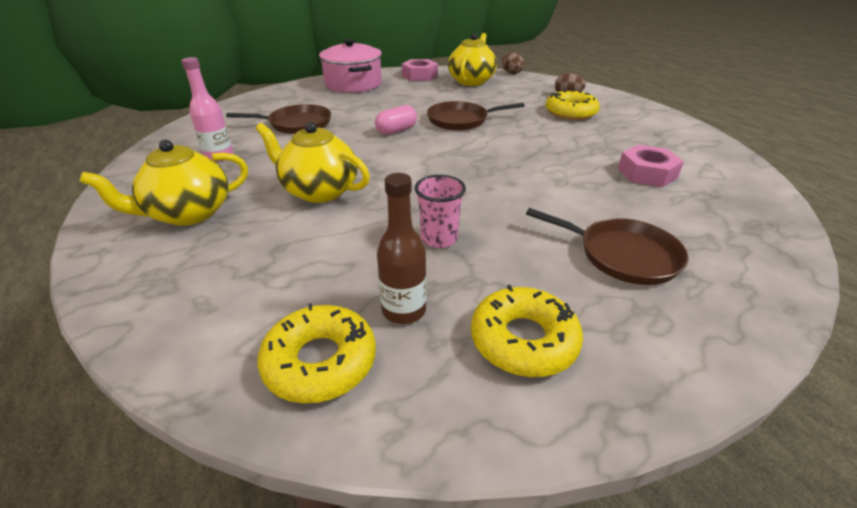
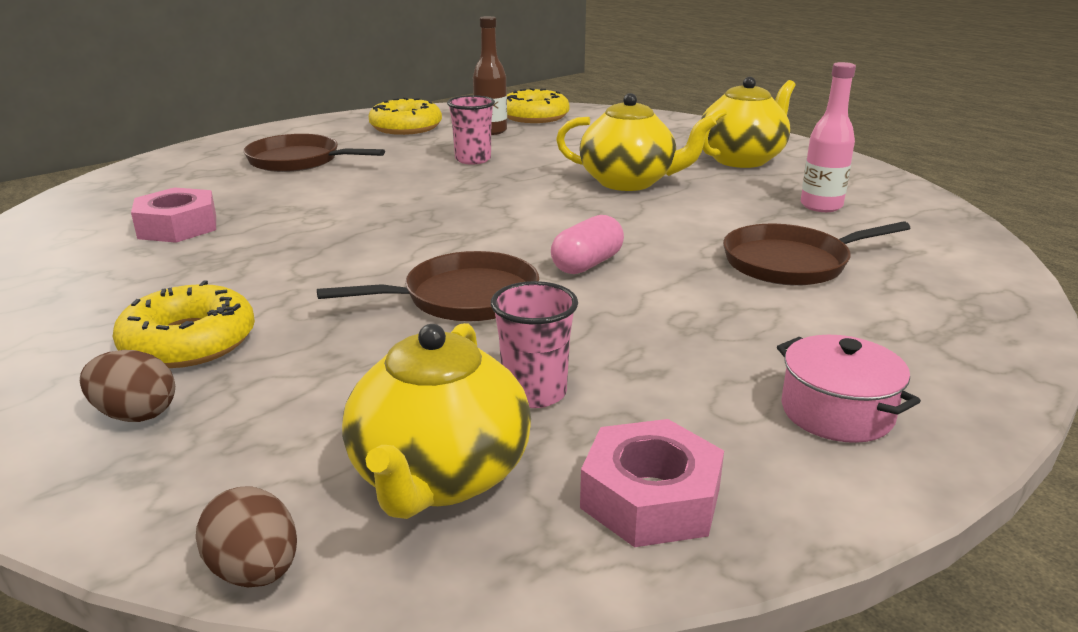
camera: 170 degrees right, 10 degrees down
pink pot [319,39,382,93] -> pink pot [777,335,921,443], size x0.58
none -> pink cup [491,281,578,408]

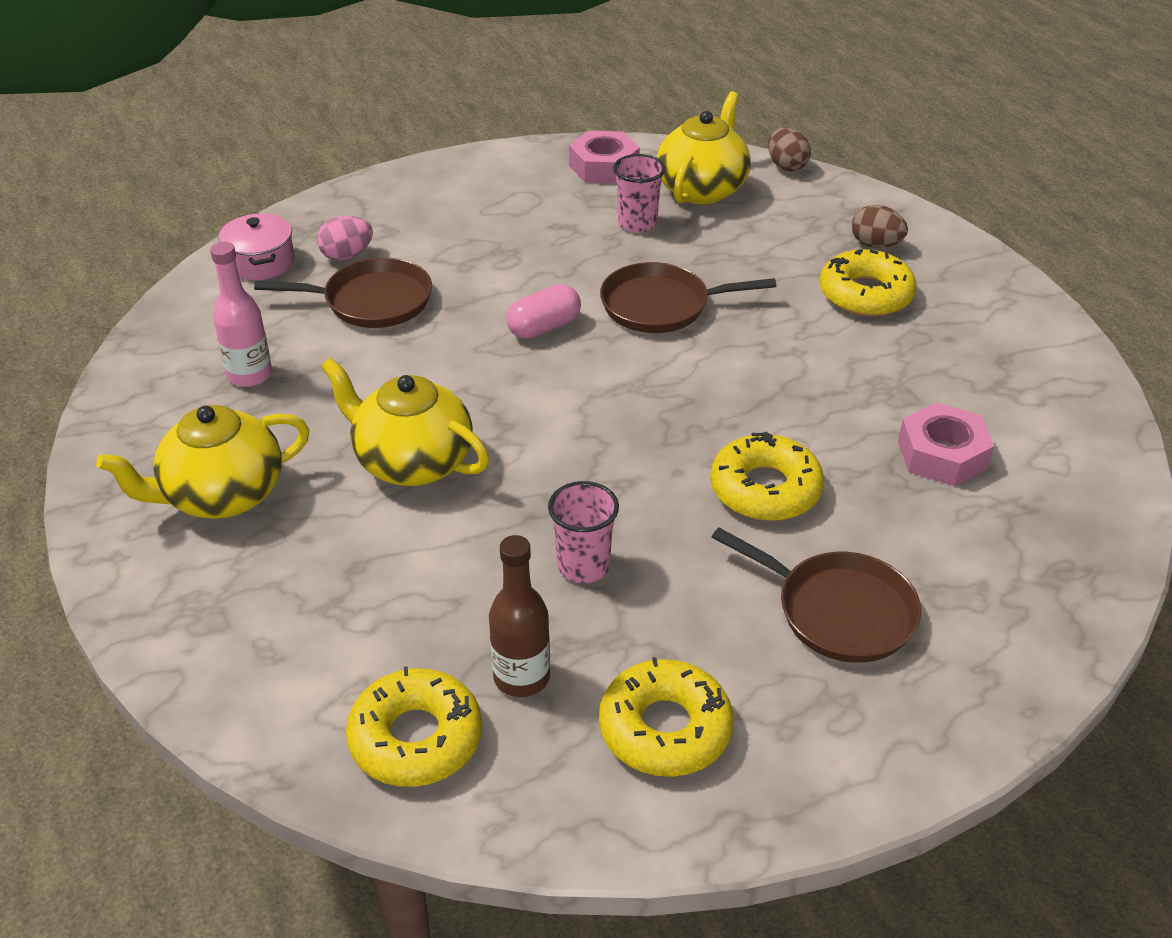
camera: 165 degrees left, 15 degrees up
pink pot [777,335,921,443] -> pink pot moved to [219,213,295,280]
none -> pink egg [317,216,373,261]
none -> yellow donut [710,431,824,521]

